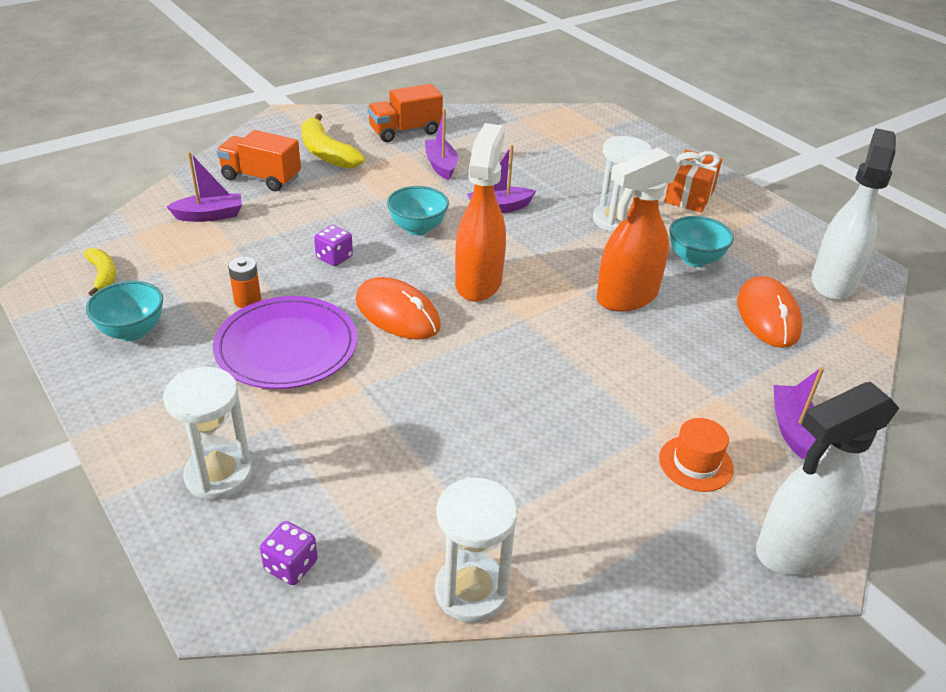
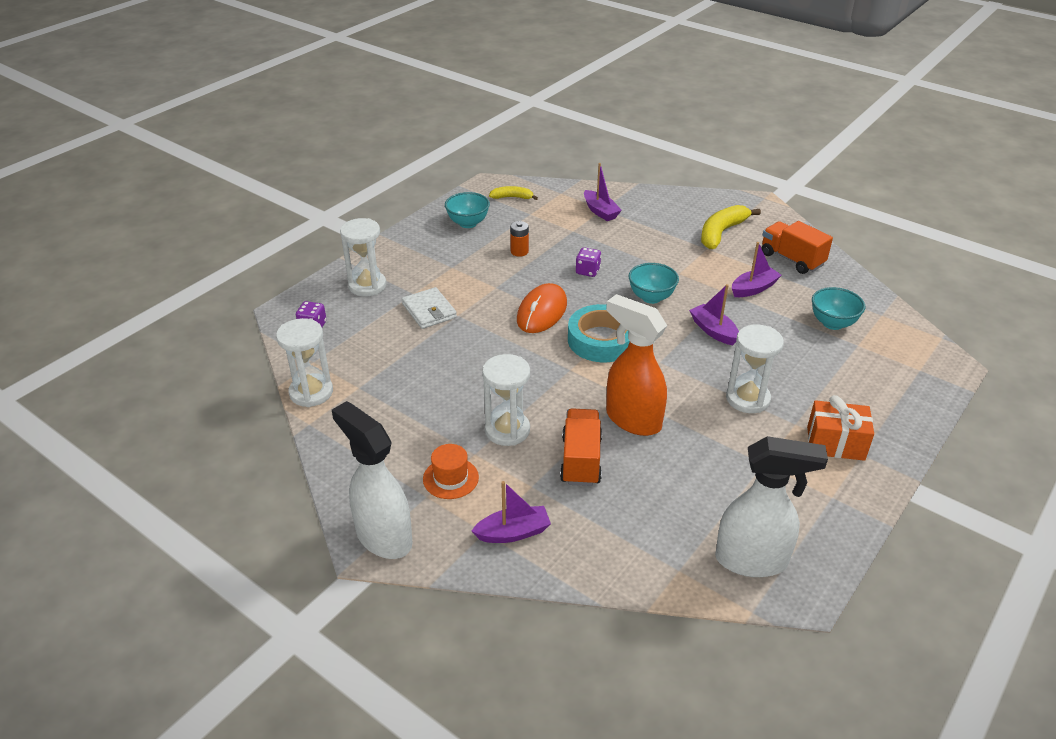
camera: 75 degrees right, 0 degrees up
yellow banana [84,248,116,296] -> yellow banana turned 135 degrees counterclockwise [489,186,538,200]
purple plate [213,296,357,389] -> none
orange truck [216,130,301,191] -> orange truck moved to [560,408,602,486]
orange spray bottle [455,123,506,302] -> turquoise tape [568,304,630,362]
turquoise bowl [669,216,734,267] -> turquoise bowl moved to [812,287,865,330]
orange mouse [737,276,802,348] -> none
none -> white wallet [402,287,457,329]
none -> white hourglass [482,354,530,446]

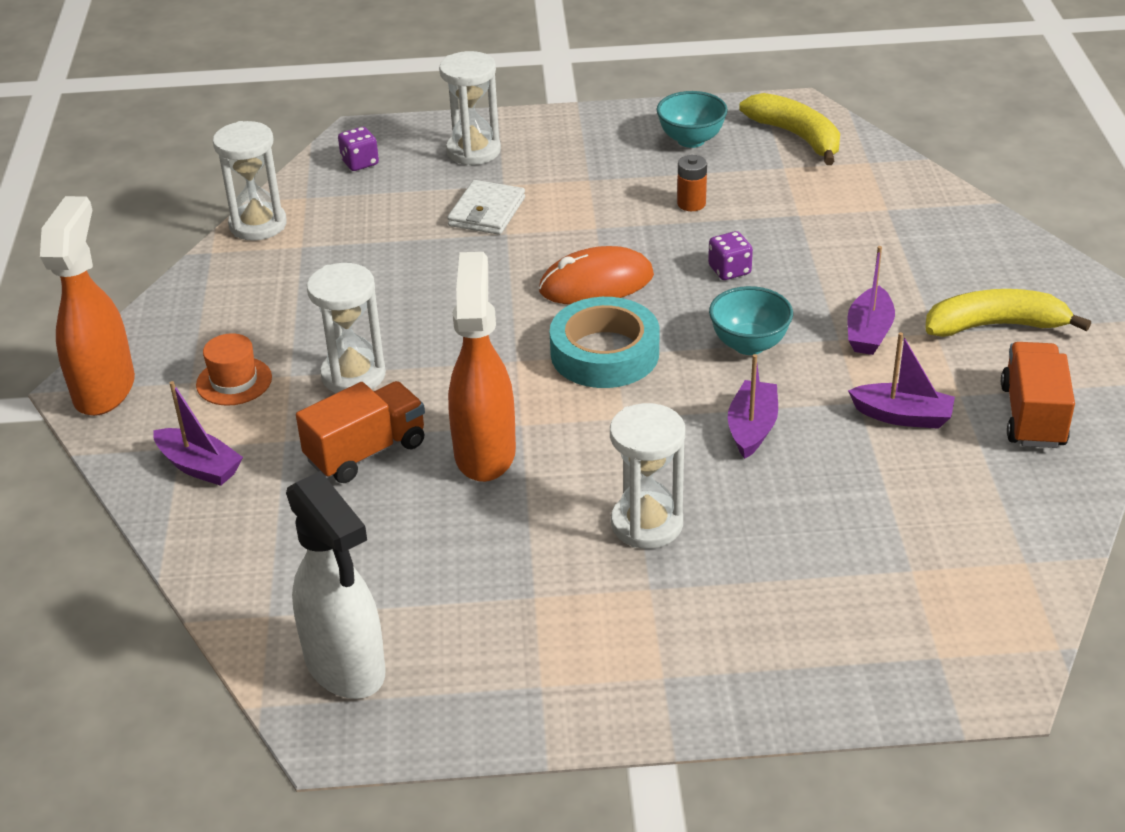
camera: 50 degrees right, 0 degrees up
white spray bottle [332,401,413,559] -> orange spray bottle [40,196,135,416]
yellow banana [489,186,538,200] -> yellow banana [739,93,840,165], size x1.73
purple boat [584,163,622,221] -> purple boat moved to [848,246,895,355]
orange gift [807,395,874,461] -> none
turquoise bowl [812,287,865,330] -> none

